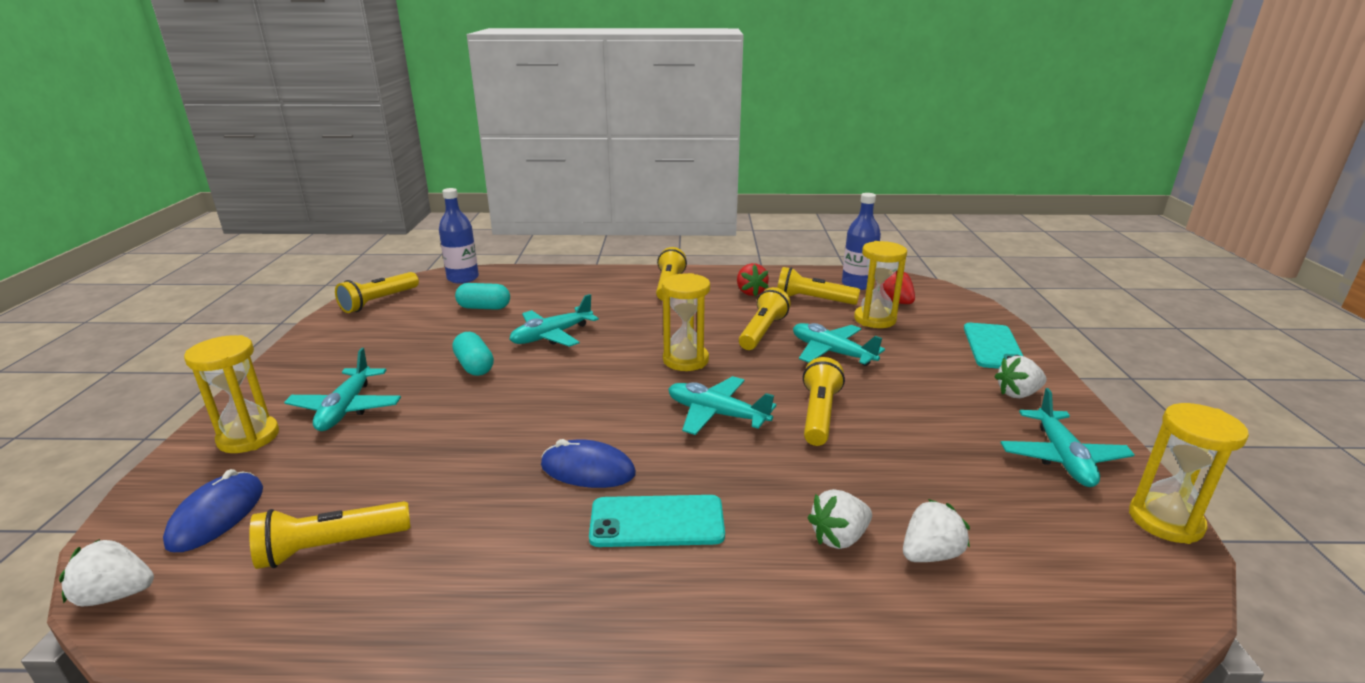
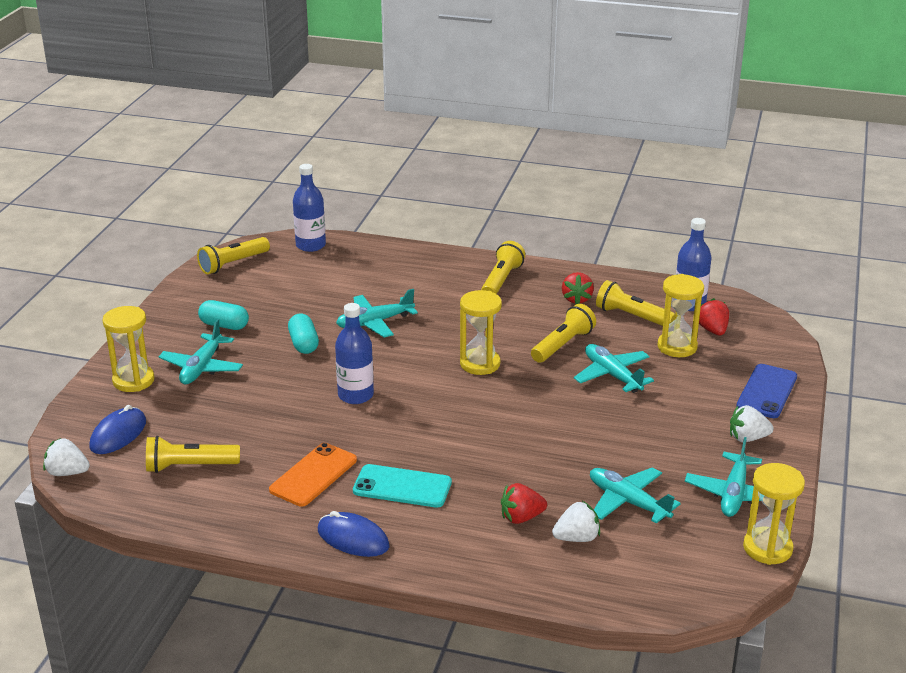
camera: 15 degrees right, 5 degrees up
turquoise capsule [455,283,510,310] -> turquoise capsule moved to [198,300,249,330]
blue mouse [541,439,636,488] -> blue mouse moved to [318,511,390,557]
turquoise plane [668,376,776,435] -> turquoise plane moved to [590,467,681,523]
yellow flashlight [803,357,845,446] -> none
white strawberry [807,489,872,549] -> red strawberry [501,483,547,524]
turquoise phone [964,323,1023,369] -> blue phone [736,364,797,418]
none -> orange phone [269,443,357,506]
none -> blue bottle [335,303,374,404]

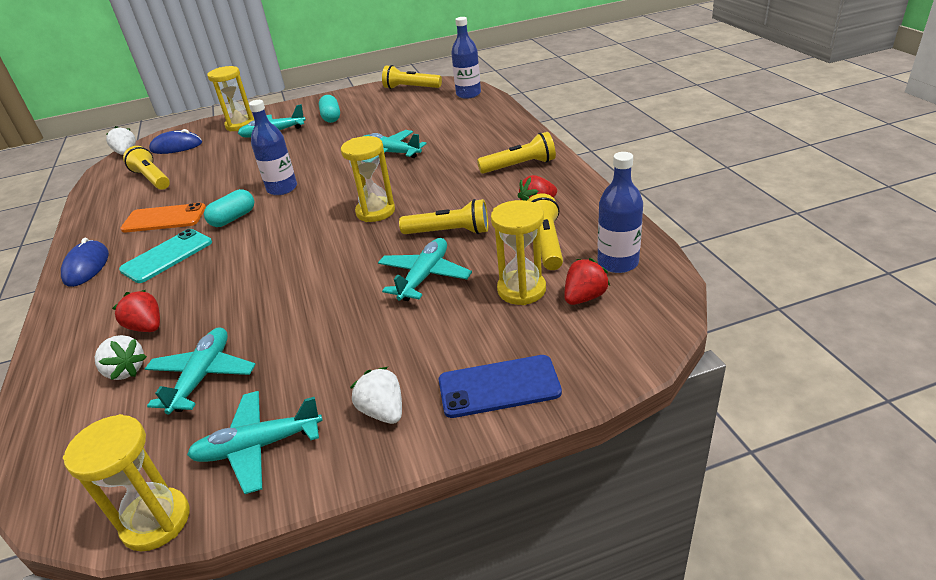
camera: 60 degrees right, 5 degrees up
turquoise capsule [288,314,319,354] -> turquoise capsule moved to [204,189,254,227]
turquoise phone [353,464,452,508] -> turquoise phone turned 60 degrees clockwise [119,229,212,283]

